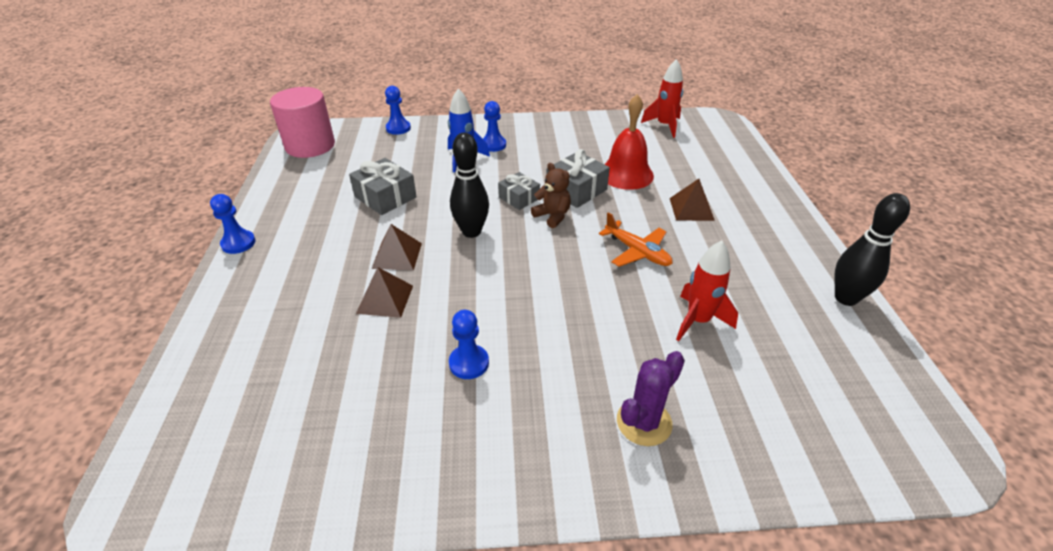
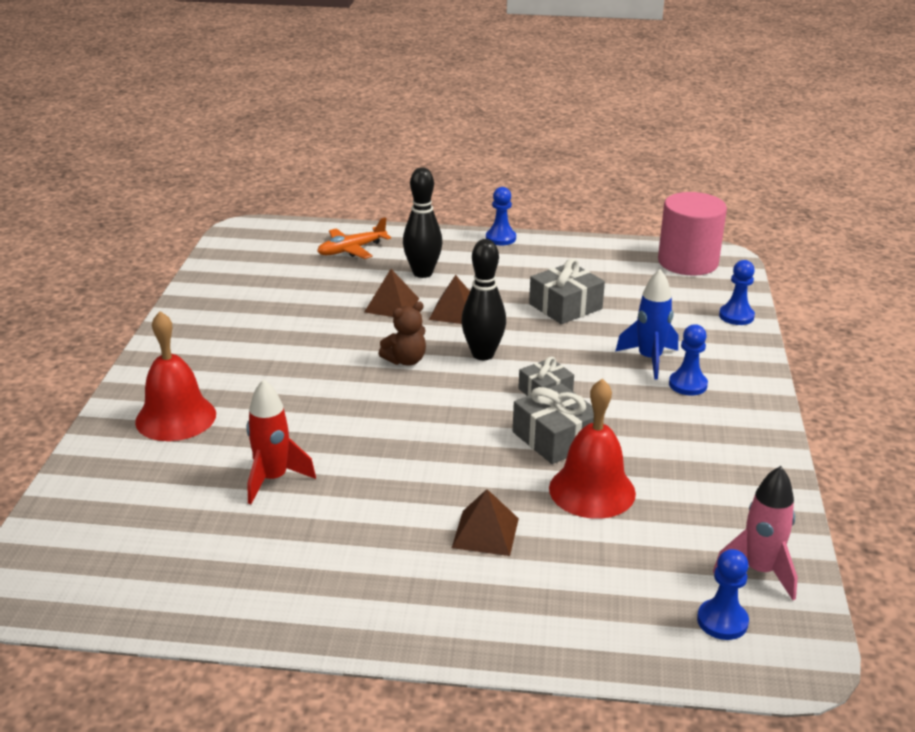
camera: 100 degrees right, 10 degrees down
blue pawn [449,310,489,379] -> blue pawn moved to [697,549,749,640]
brown teddy bear [531,163,571,228] -> brown teddy bear moved to [378,302,426,366]
orange plane [599,212,673,267] -> orange plane moved to [317,217,391,259]
purple cactus [617,351,685,446] -> red bell [135,311,216,441]
red rocket [641,59,683,138] -> pink rocket [713,466,798,600]
black bowling pin [834,193,910,306] -> black bowling pin moved to [403,167,442,278]

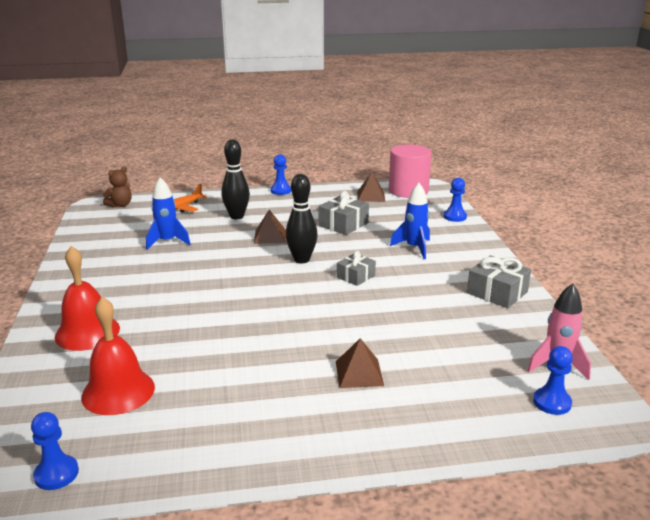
camera: 15 degrees left, 5 degrees down
red rocket [247,379,316,504] -> none
brown pyramid [365,269,419,317] -> brown pyramid moved to [357,172,385,202]
brown teddy bear [378,302,426,366] -> brown teddy bear moved to [103,166,132,208]
grey gift [513,383,594,464] -> grey gift moved to [467,256,531,308]
red bell [549,379,636,519] -> red bell moved to [81,297,155,415]
blue pawn [669,324,708,395] -> blue pawn moved to [31,412,79,490]
none -> blue rocket [146,177,191,250]

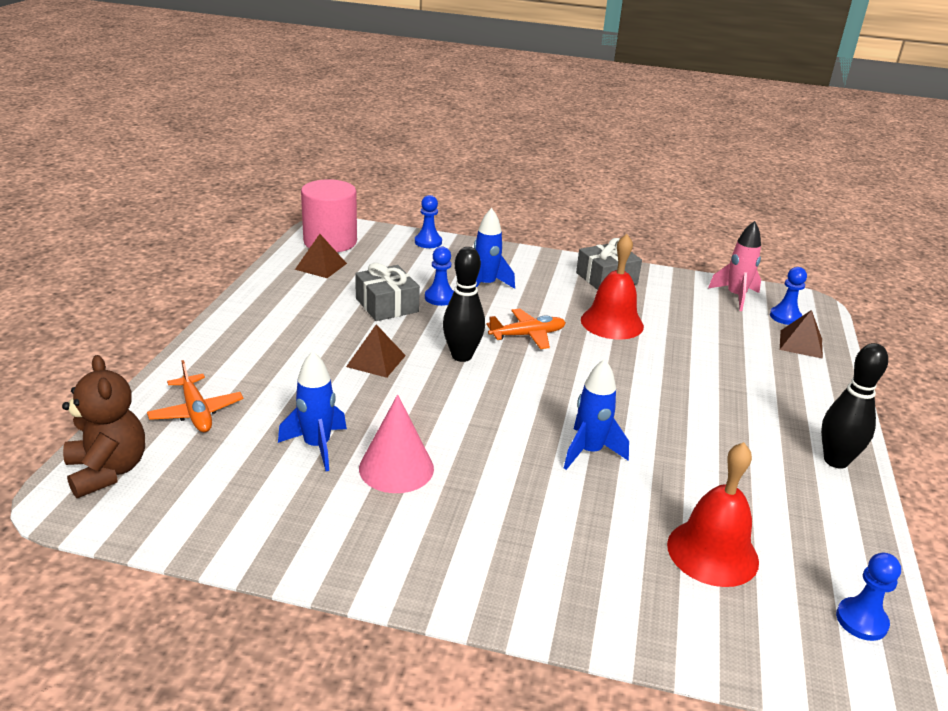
camera: 70 degrees left, 5 degrees up
red bell [55,246,120,351] -> red bell moved to [581,234,644,340]
brown teddy bear [103,166,132,208] -> brown teddy bear [62,355,145,498], size x1.55
black bowling pin [221,139,250,219] -> black bowling pin moved to [821,343,888,469]
blue pawn [270,154,291,195] -> blue pawn moved to [425,247,454,306]
brown pyramid [336,338,384,388] -> brown pyramid moved to [780,310,823,359]
grey gift [337,251,376,286] -> orange plane [486,309,566,349]
none -> pink cone [359,394,434,493]
none -> blue rocket [564,359,629,470]

